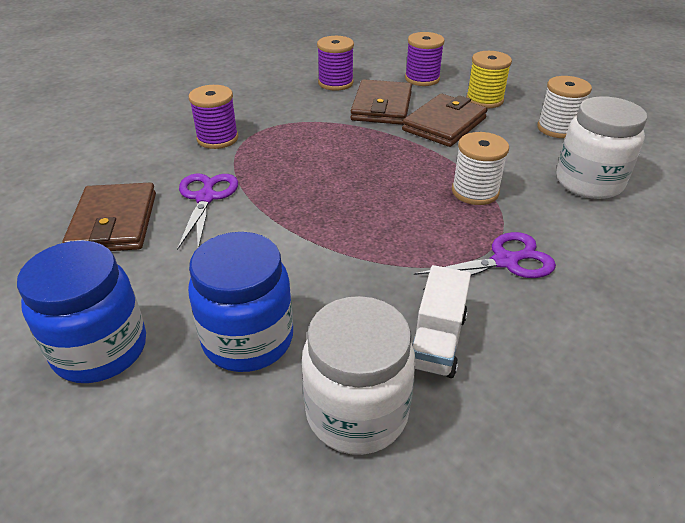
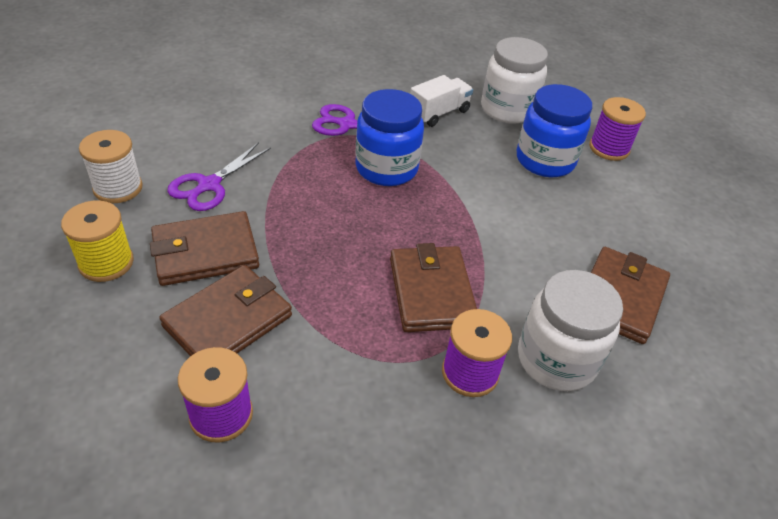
camera: 150 degrees left, 5 degrees up
blue jar [17,241,146,383] -> blue jar moved to [356,89,424,186]
purple scissors [177,174,238,250] -> purple scissors moved to [167,142,271,211]
purple spool [405,32,445,86] -> purple spool moved to [589,97,646,161]
white spool [452,132,509,205] -> none
white jar [556,96,647,199] -> white jar moved to [518,270,623,391]
none -> brown wallet [390,243,477,332]

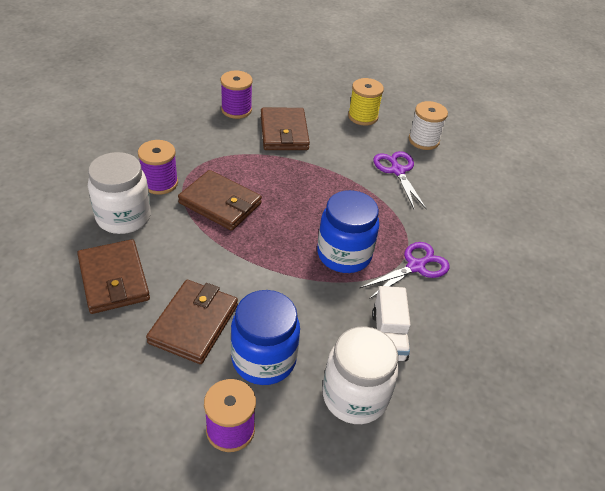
camera: 130 degrees right, 0 degrees up
brown wallet [150,211,259,286] -> brown wallet moved to [146,280,238,364]

